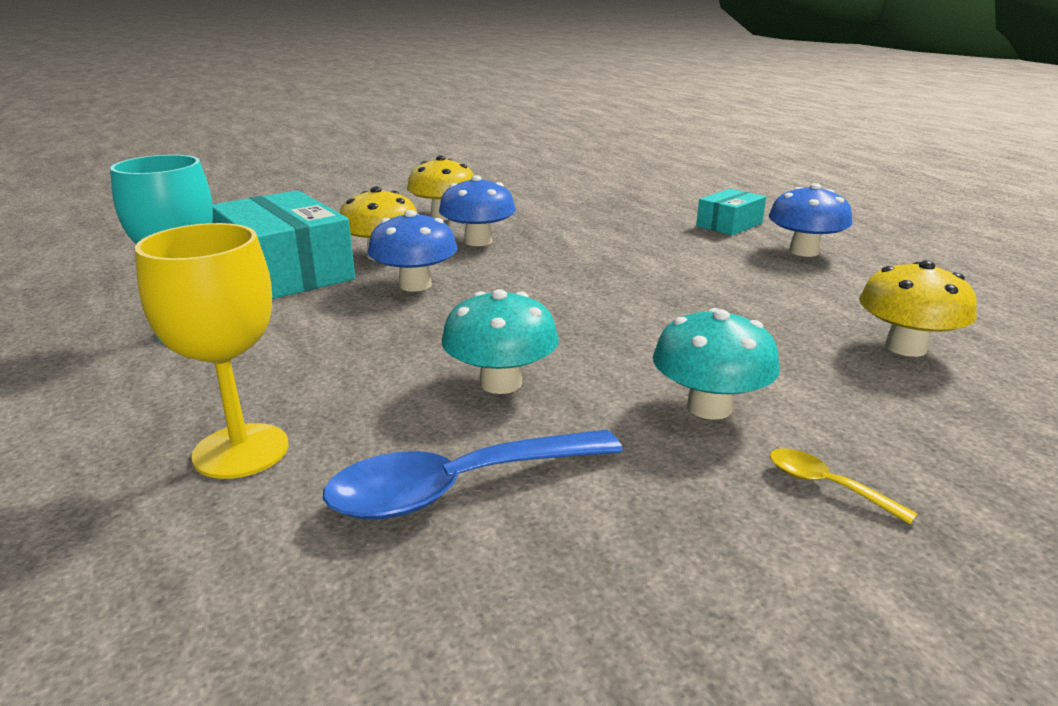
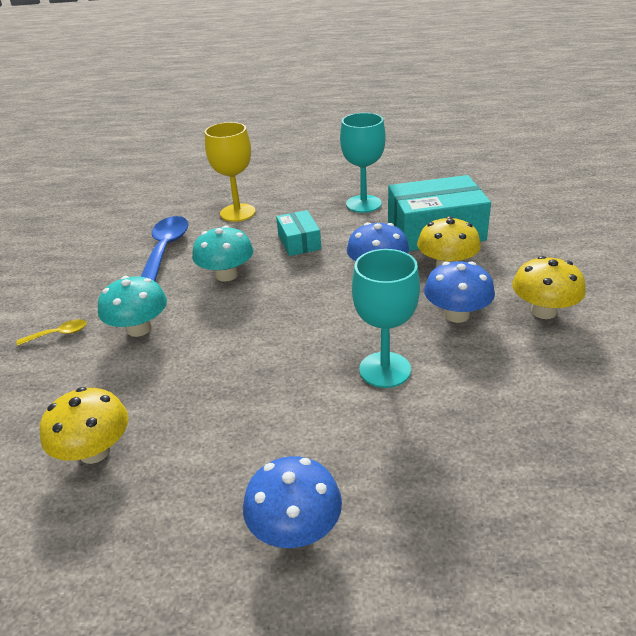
camera: 120 degrees right, 10 degrees up
turquoise box [696,189,766,235] -> turquoise box moved to [276,210,321,256]
none -> turquoise goblet [352,249,420,388]

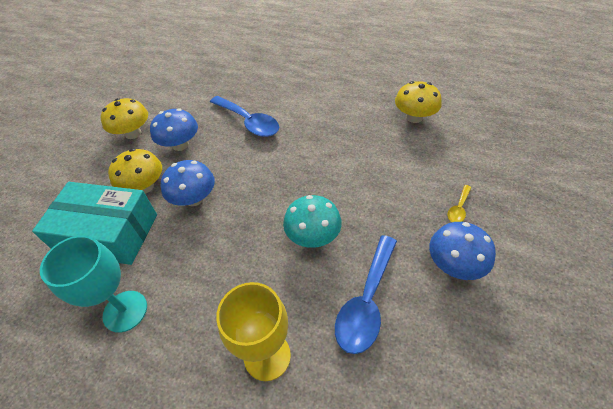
camera: 160 degrees left, 15 degrees up
yellow spoon [17,319,87,346] -> yellow spoon turned 60 degrees counterclockwise [448,185,472,222]
turquoise mushroom [98,276,167,337] -> none
blue mushroom [243,456,342,548] -> blue mushroom moved to [429,222,496,280]
turquoise box [276,210,321,256] -> none
turquoise goblet [352,249,420,388] -> blue spoon [210,96,279,137]

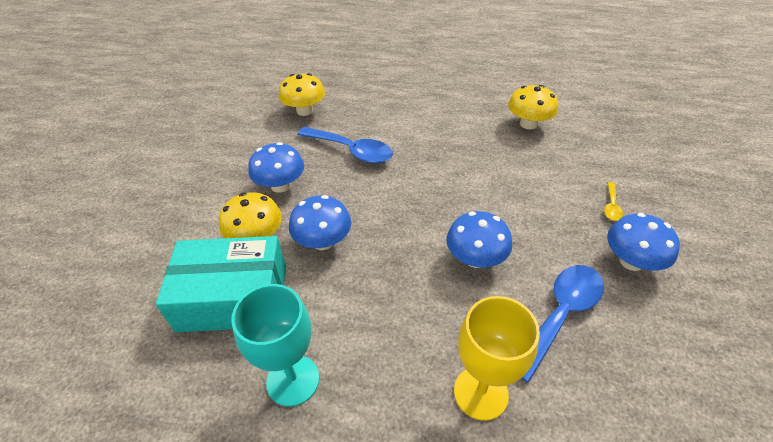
camera: 15 degrees left, 5 degrees down
yellow mushroom [101,98,148,139] -> yellow mushroom moved to [279,73,325,116]
turquoise mushroom [283,195,342,248] -> blue mushroom [446,211,512,268]
blue spoon [335,235,397,354] -> blue spoon turned 150 degrees counterclockwise [521,265,604,383]

